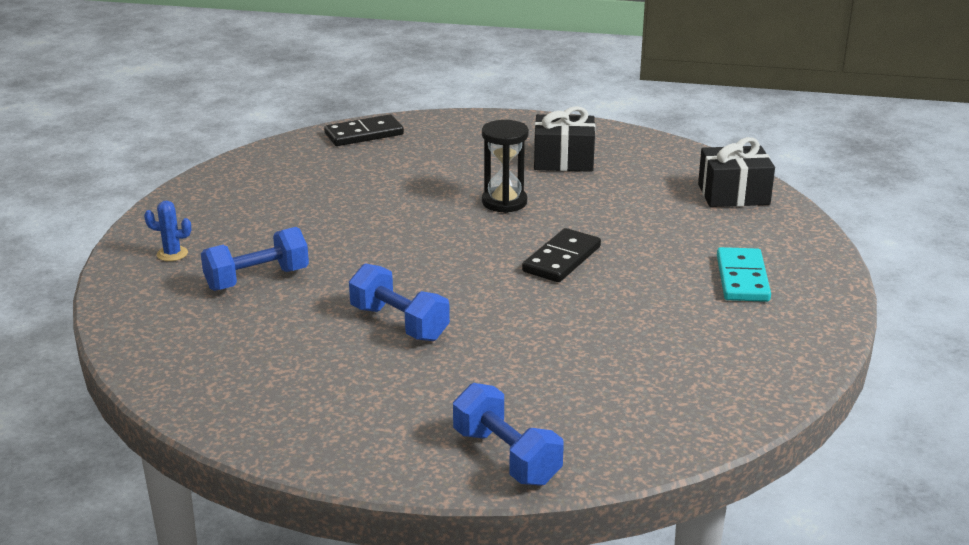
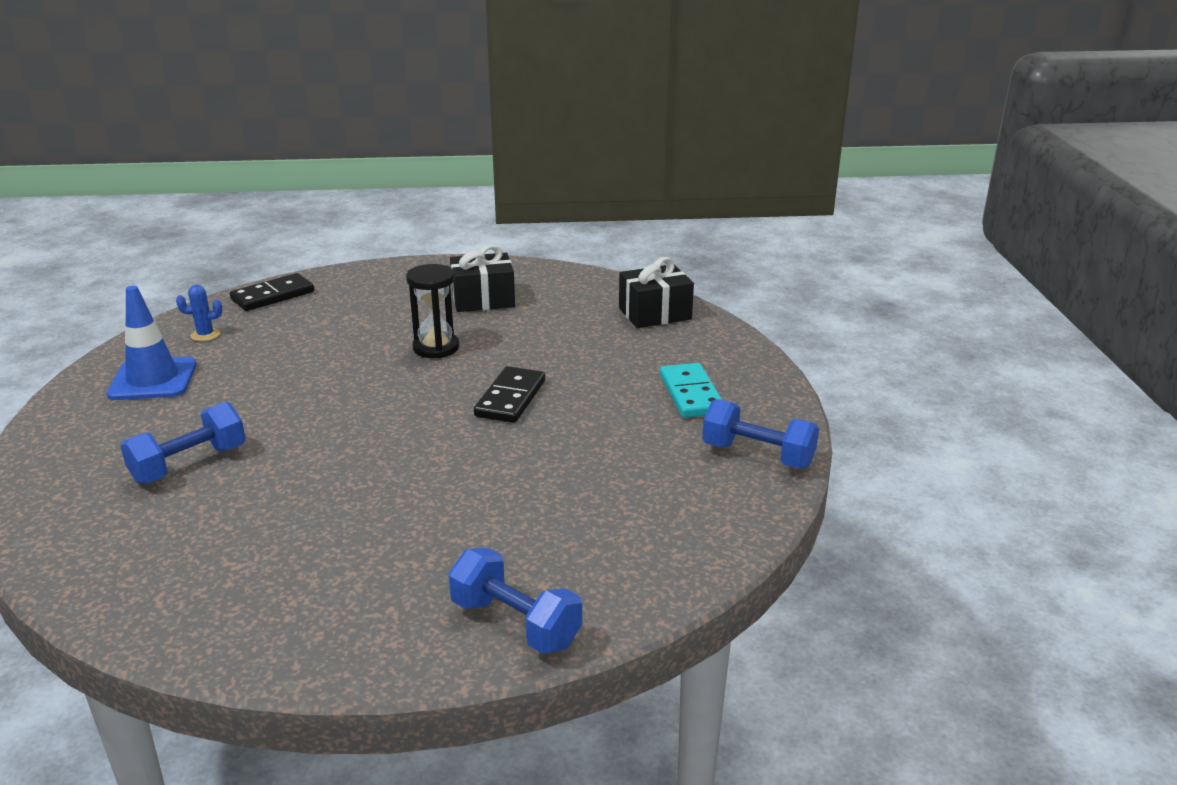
camera: 15 degrees left, 0 degrees up
blue cactus [144,201,191,261] -> blue cactus moved to [176,285,222,341]
blue dumbbell [349,263,450,341] -> blue dumbbell moved to [702,399,819,469]
none -> blue traffic cone [106,286,197,400]

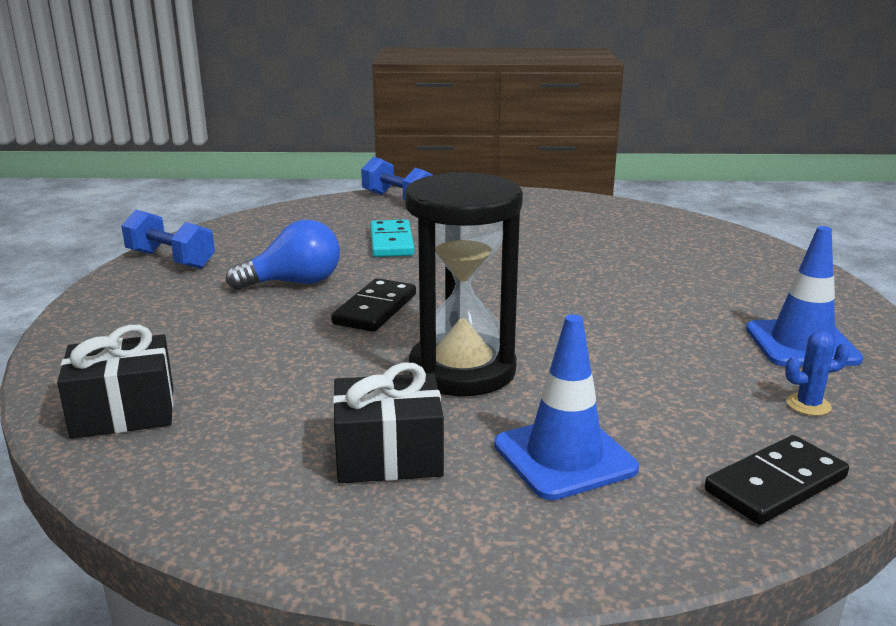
camera: 175 degrees left, 5 degrees down
blue dumbbell [120,402,246,484] -> none
black hourglass [406,264,459,358] -> black hourglass [405,172,523,396], size x1.70
turquoise domino [660,363,722,418] -> turquoise domino moved to [370,219,414,257]
none -> blue light bulb [226,220,340,290]
none -> blue traffic cone [494,314,639,500]

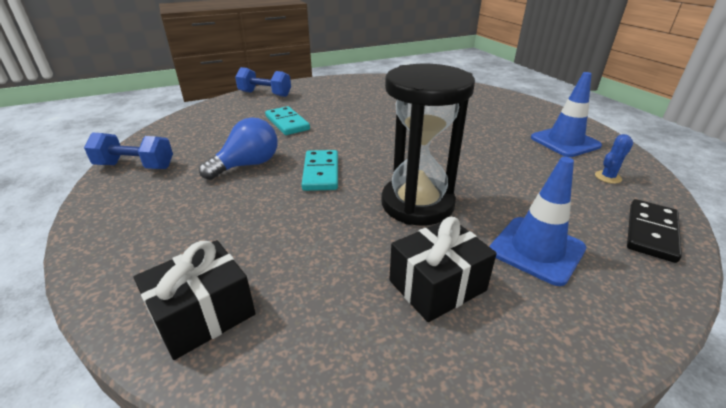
camera: 25 degrees left, 10 degrees up
black domino [331,278,416,332] -> turquoise domino [301,150,338,191]

